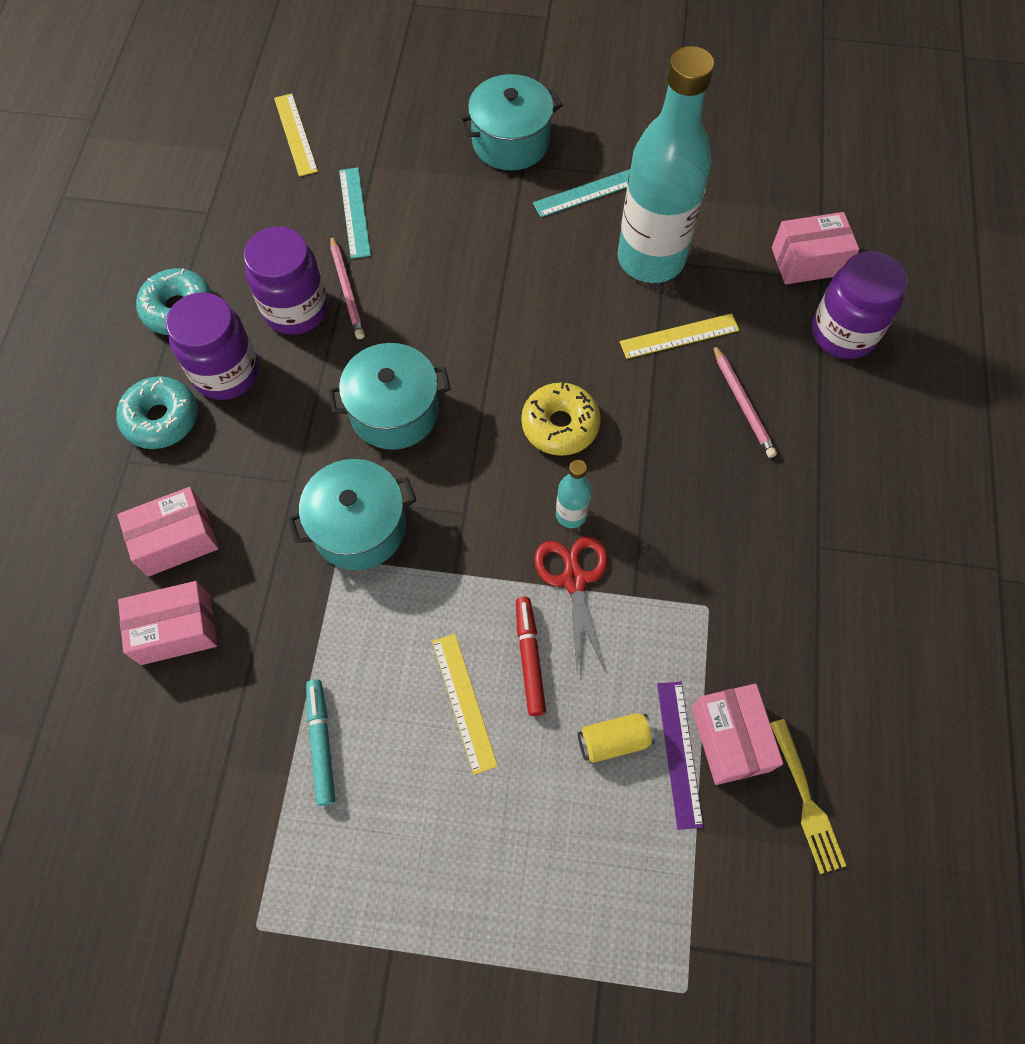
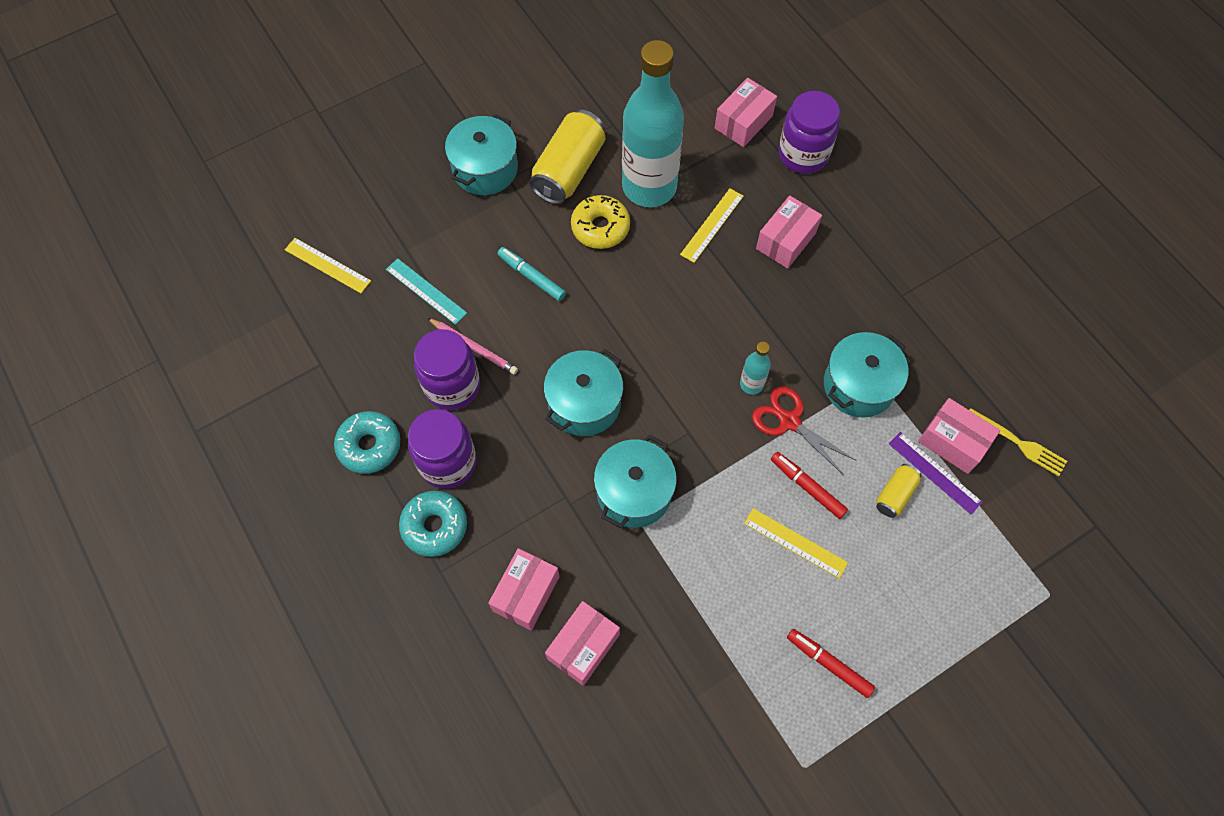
camera: 40 degrees left, 0 degrees up
turquoise marker [306,679,335,806] -> turquoise marker moved to [497,247,566,301]
yellow donut [521,382,601,456] -> yellow donut moved to [571,195,630,249]
turquoise ruler [533,169,631,217] -> yellow can [529,110,605,204]
pink pencil [713,344,777,458] -> pink box [756,196,822,269]
none -> red marker [787,629,875,698]
none -> turquoise pot [824,332,908,418]

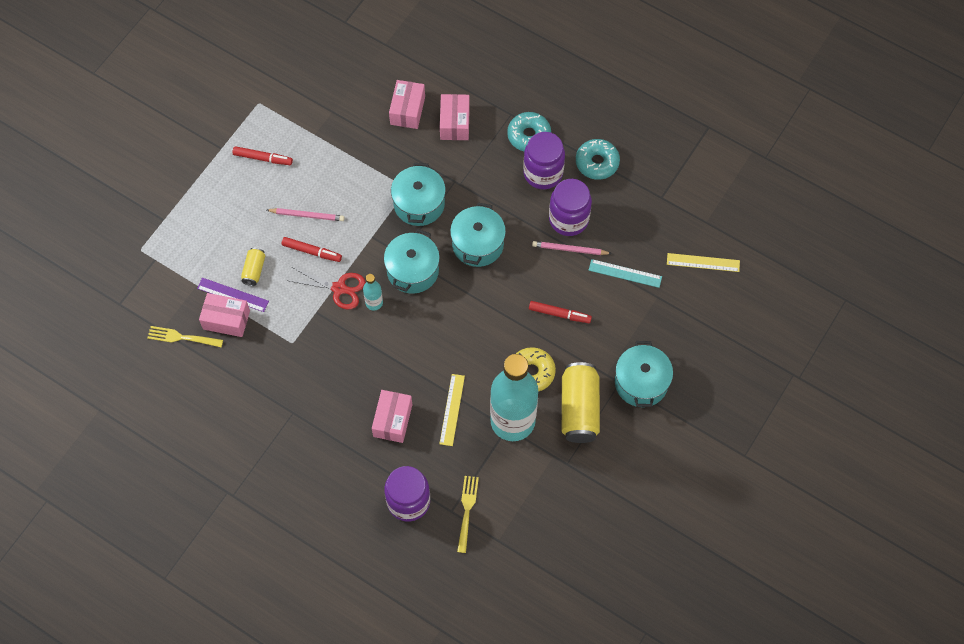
camera: 155 degrees right, 0 degrees up
turquoise marker [497,247,566,301] -> red marker [529,301,592,323]
pink box [715,78,777,147] -> yellow fork [457,476,479,553]
yellow ruler [744,508,848,579] -> pink pencil [267,208,344,221]
turquoise pot [824,332,908,418] -> turquoise pot moved to [384,229,440,294]

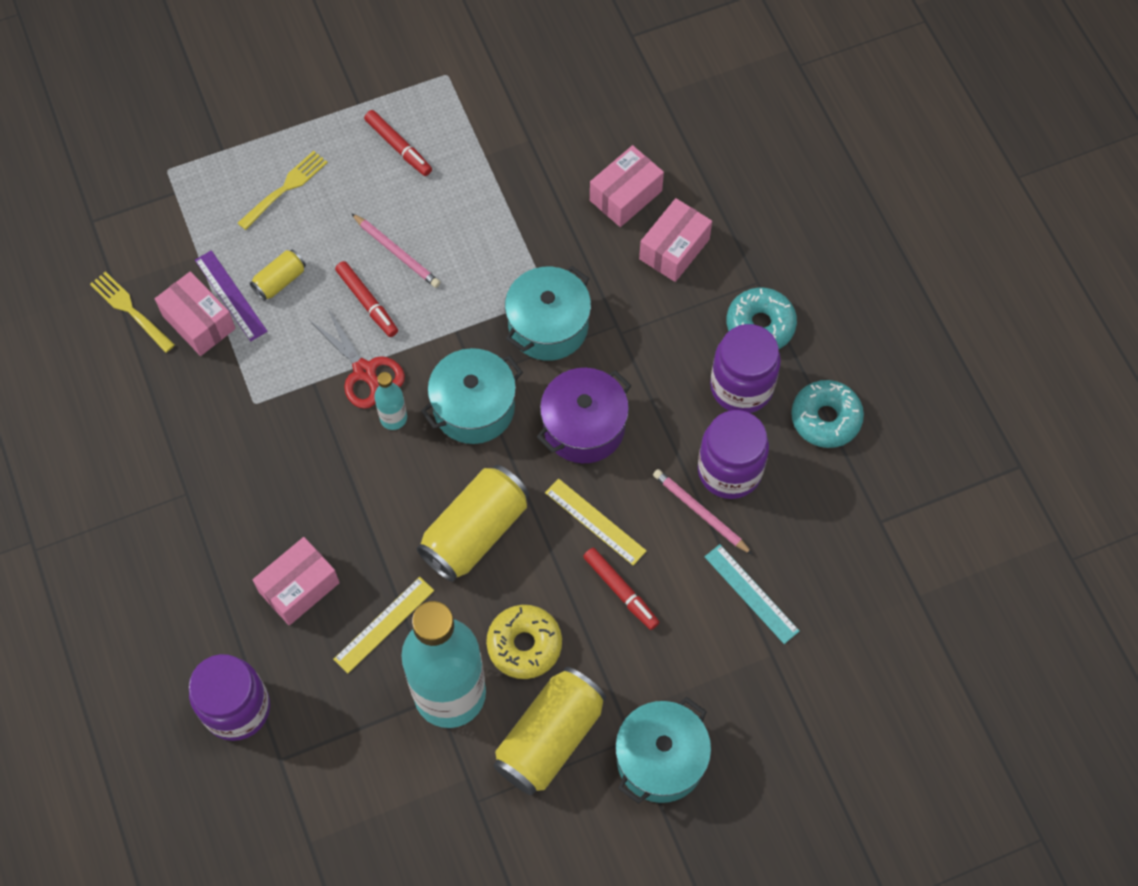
camera: 35 degrees right, 0 degrees up
turquoise pot [450,202,506,267] -> purple pot [537,368,631,463]
yellow fork [457,476,479,553] -> yellow fork moved to [238,151,328,230]
yellow ruler [667,253,740,272] -> yellow ruler moved to [545,478,647,565]
none -> yellow can [417,465,529,582]

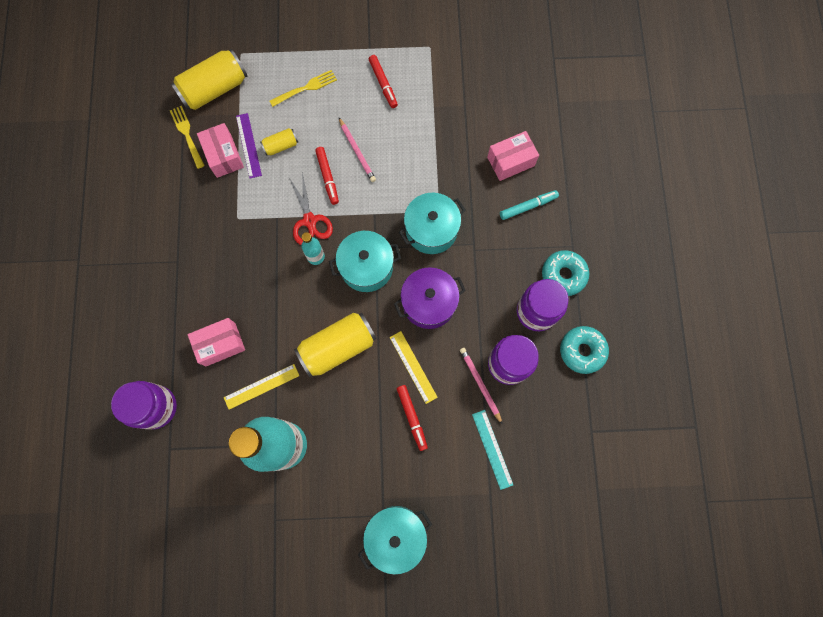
camera: 20 degrees right, 10 degrees up
yellow donut [486,605,562,679] -> none
yellow can [494,667,607,795] -> yellow can moved to [171,49,248,110]
pink box [639,198,712,282] -> turquoise marker [500,190,559,220]

